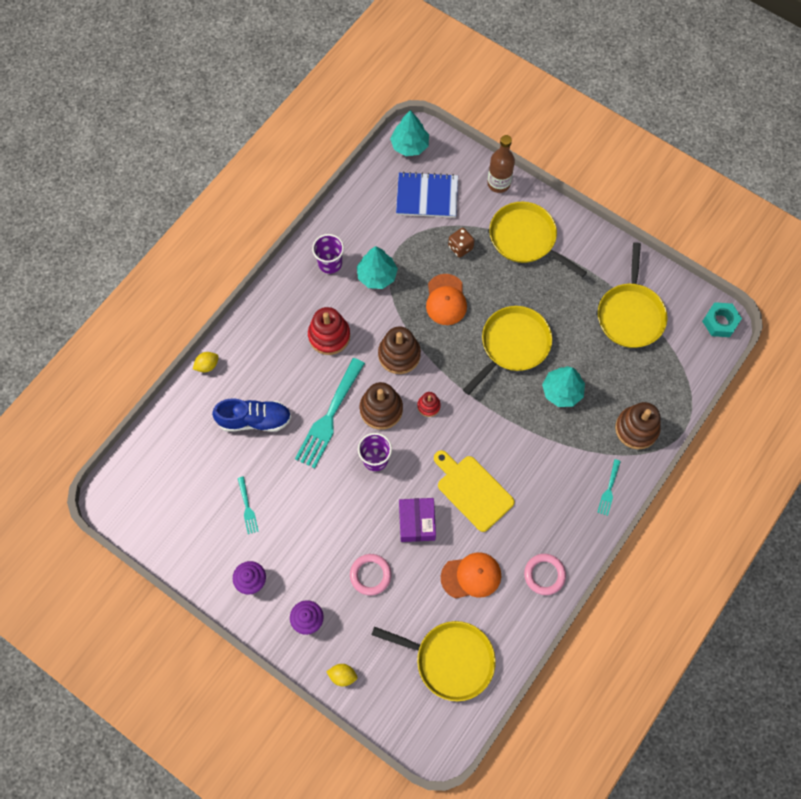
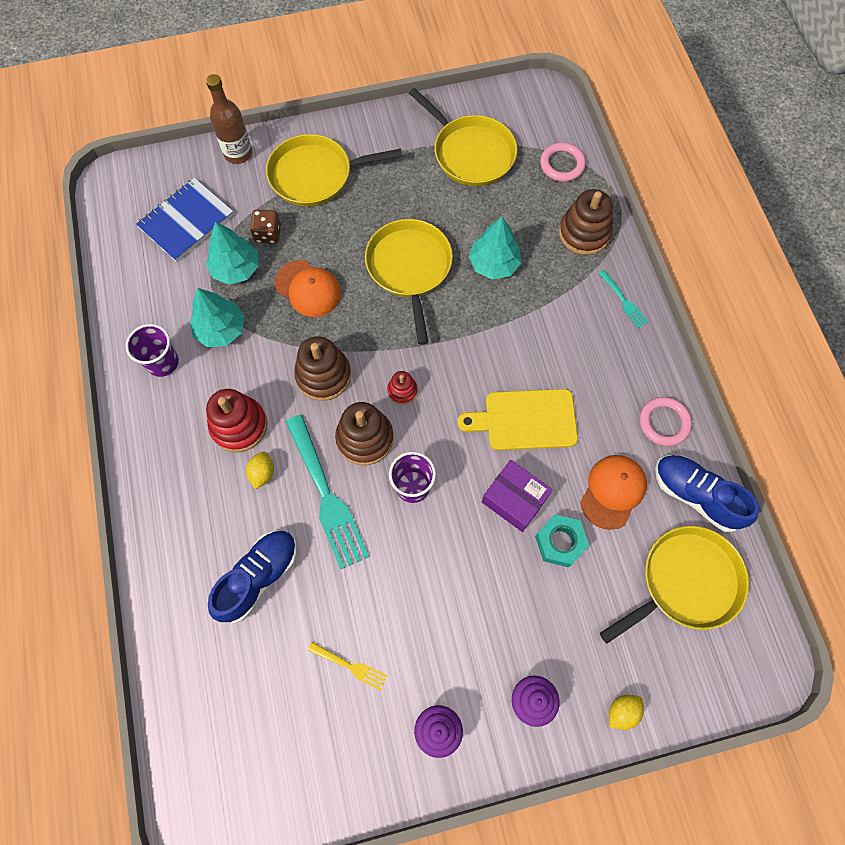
camera: 50 degrees left, 0 degrees up
yellow lemon [193,352,219,372] -> yellow lemon moved to [246,452,274,489]
turquoise fork [238,476,259,534] -> yellow fork [307,642,387,690]
pink ring [350,554,392,595] -> pink ring moved to [540,142,586,182]
turquoise tree [390,110,429,156] -> turquoise tree moved to [206,221,259,285]
turquoise nut [702,302,742,337] -> turquoise nut moved to [535,514,589,567]
none -> blue shoe [655,455,760,532]

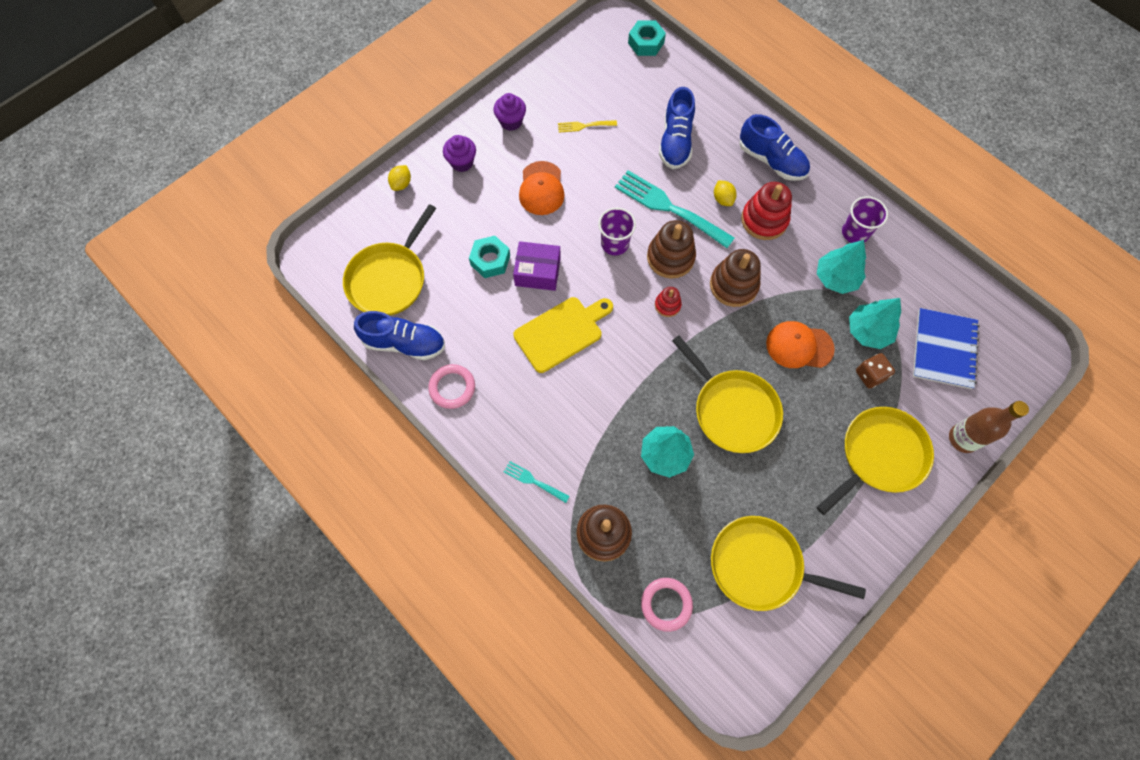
camera: 150 degrees right, 0 degrees up
orange cap [580,455,647,530] -> orange cap moved to [519,161,565,215]
none -> turquoise nut [628,21,666,56]
none -> blue shoe [739,114,810,181]

